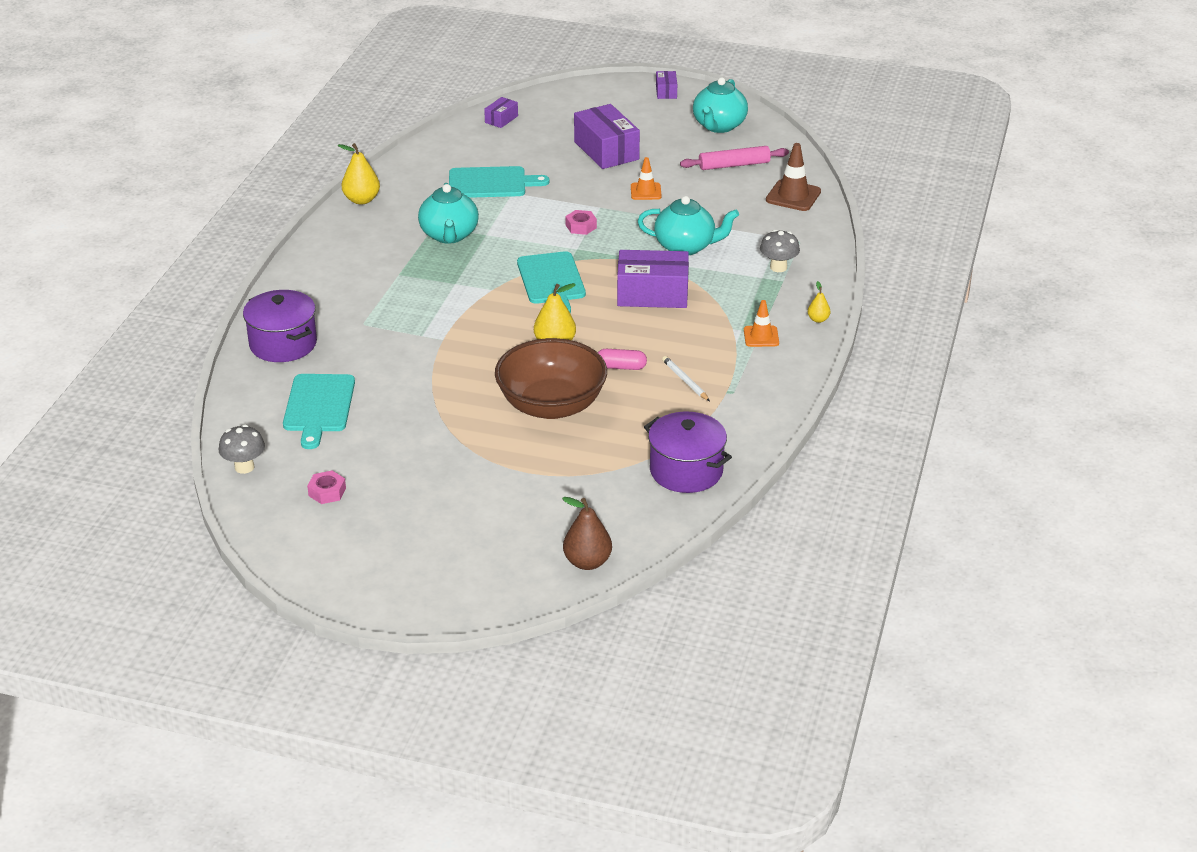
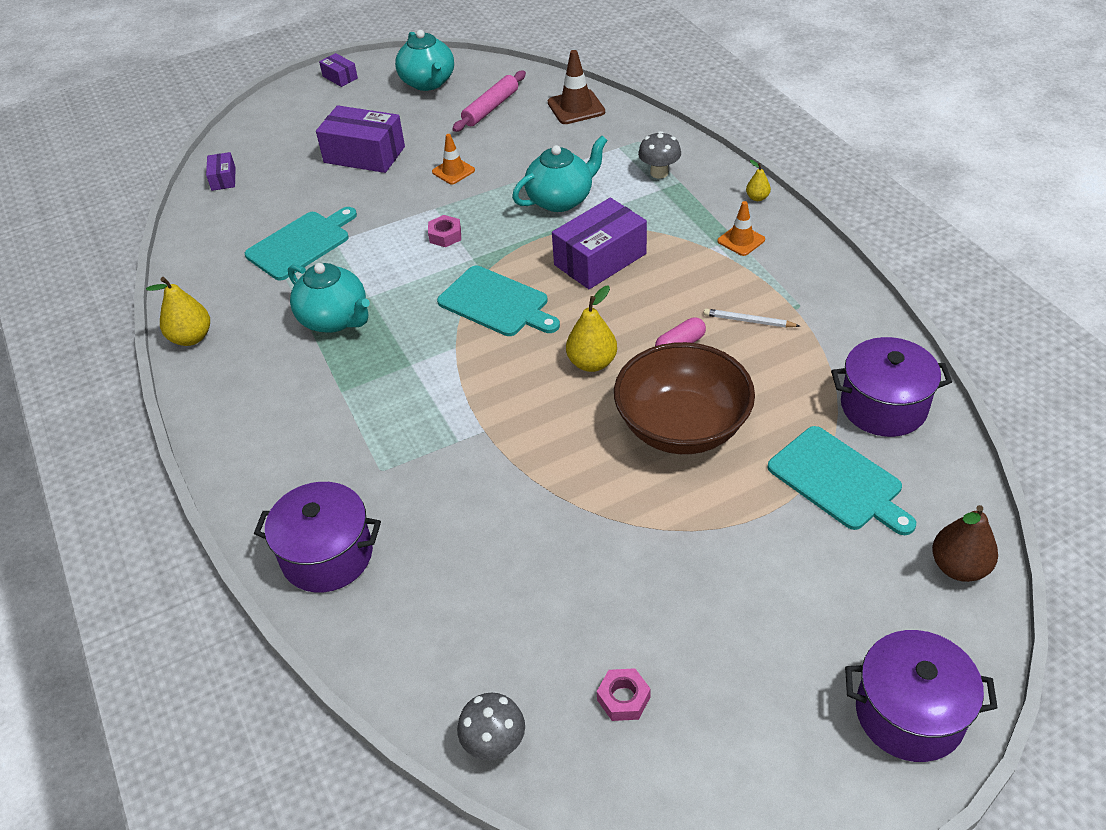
camera: 40 degrees left, 10 degrees up
turquoise cutting board [283,374,355,449] -> turquoise cutting board moved to [768,426,916,535]
none -> purple pot [845,630,998,762]

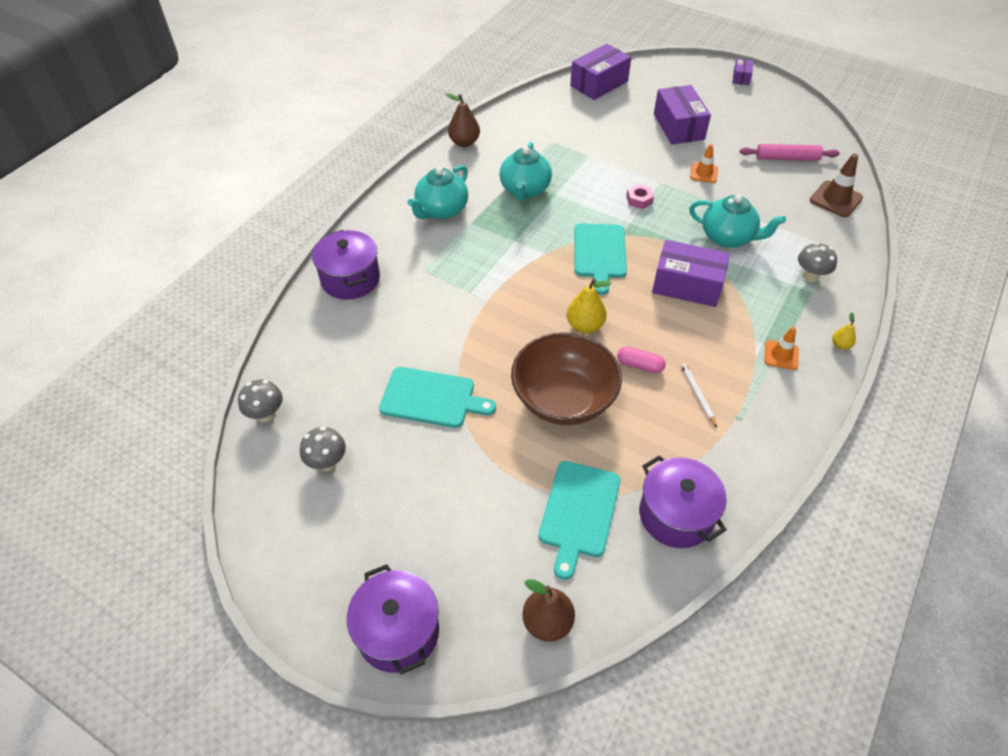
camera: 55 degrees right, 5 degrees up
yellow pear [146,277,210,346] -> brown pear [446,93,480,147]
purple box [206,152,236,191] -> purple box [570,44,631,100], size x2.03
turquoise cutting board [245,207,357,281] -> turquoise cutting board moved to [379,367,496,428]
turquoise teapot [395,30,454,91] -> turquoise teapot moved to [407,165,468,219]
pink nut [597,668,651,721] -> grey mushroom [300,426,346,471]

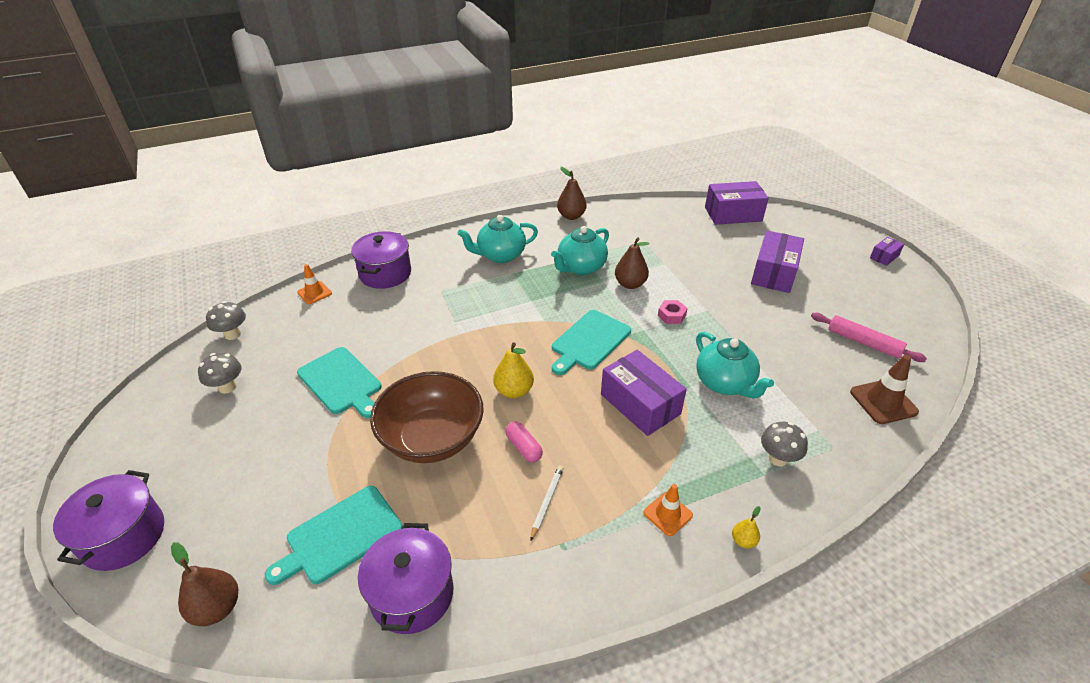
camera: 35 degrees right, 10 degrees down
orange traffic cone [690,144,718,183] -> orange traffic cone moved to [297,264,332,304]
none -> brown pear [615,237,650,289]

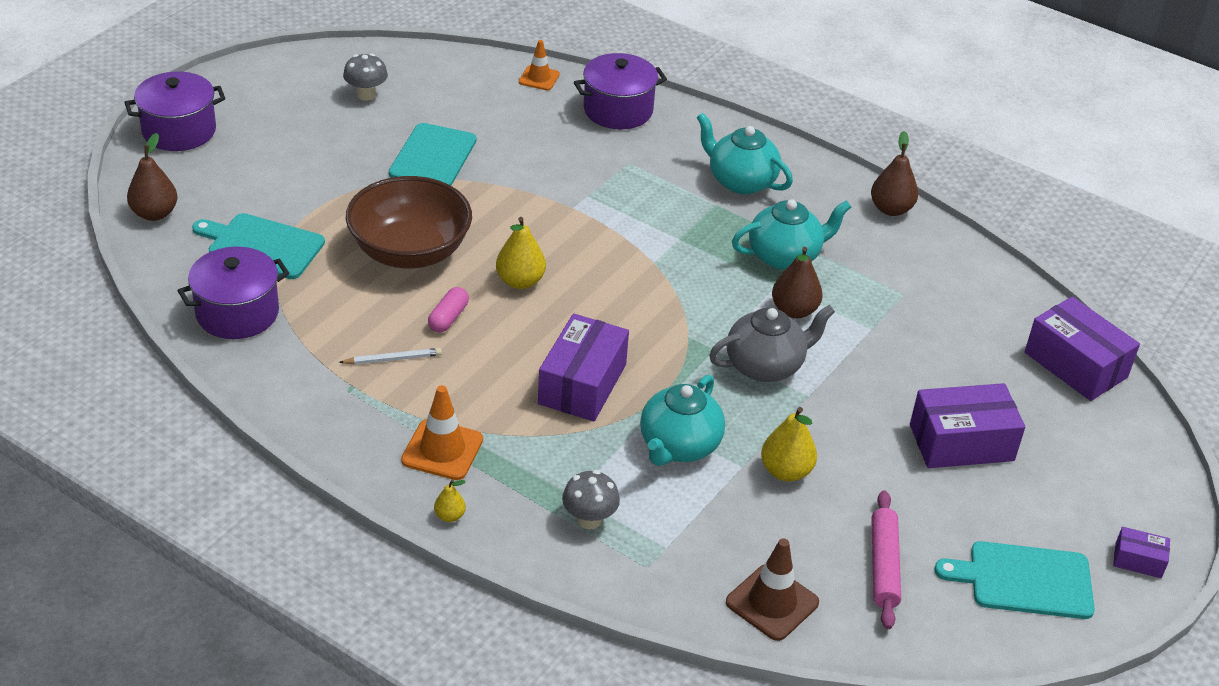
camera: 55 degrees right, 0 degrees up
grey mushroom [206,301,246,340] -> none
turquoise teapot [551,226,609,275] -> turquoise teapot turned 150 degrees clockwise [732,199,851,270]
turquoise cutting board [552,310,631,375] -> turquoise cutting board moved to [934,541,1095,619]
orange traffic cone [644,484,693,536] -> orange traffic cone [401,385,483,480], size x1.53
pink nut [658,300,688,324] -> grey teapot [709,305,835,382]
none -> yellow pear [761,407,817,482]

